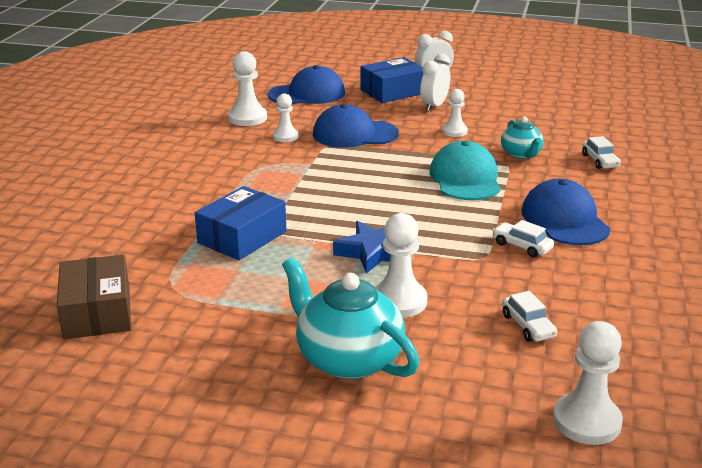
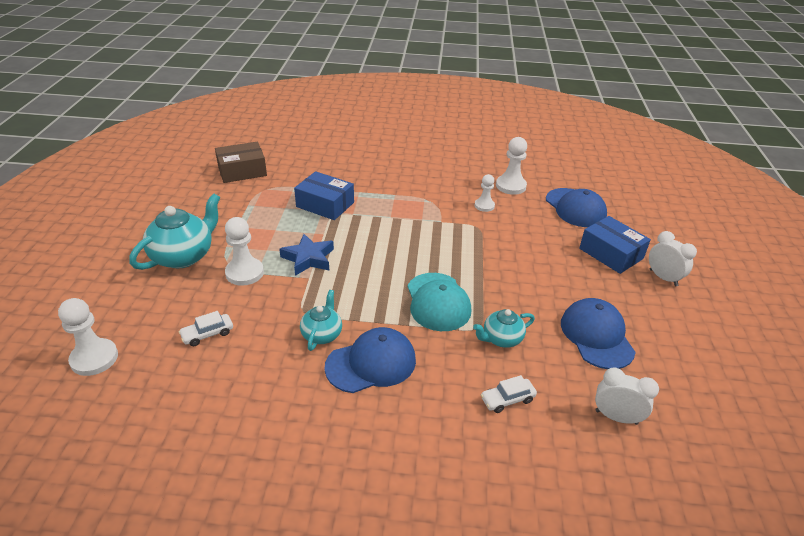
camera: 80 degrees right, 10 degrees up
blue cap [313,104,399,148] -> blue cap moved to [561,298,636,369]
white clock [420,54,450,111] -> white clock moved to [595,367,659,425]
turquoise cap [429,141,501,200] -> turquoise cap turned 90 degrees clockwise [407,273,471,331]
white pawn [442,89,468,137] -> none
white car [492,220,554,258] -> turquoise teapot [300,290,342,351]

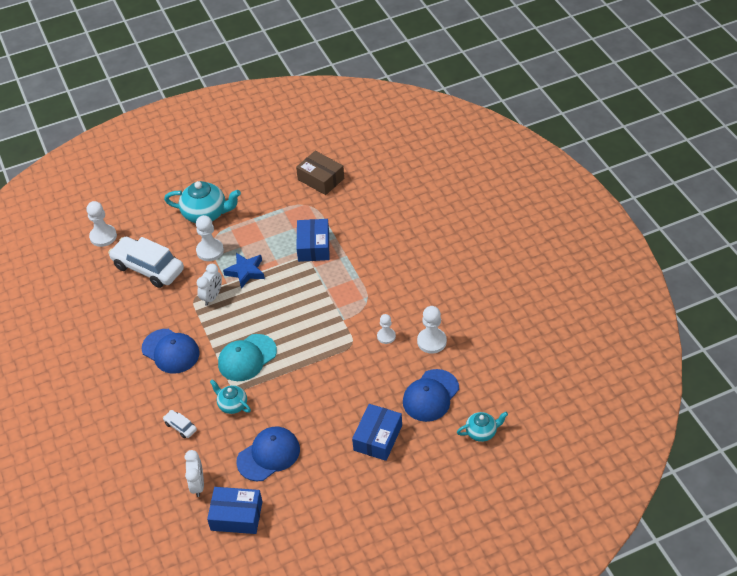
camera: 65 degrees right, 10 degrees up
white car [179,311,233,346] -> white car [108,237,184,288], size x2.33
turquoise teapot [300,290,342,351] -> turquoise teapot moved to [457,412,508,442]
white clock [649,231,697,286] -> white clock moved to [197,264,222,306]
none -> blue box [207,487,262,534]

